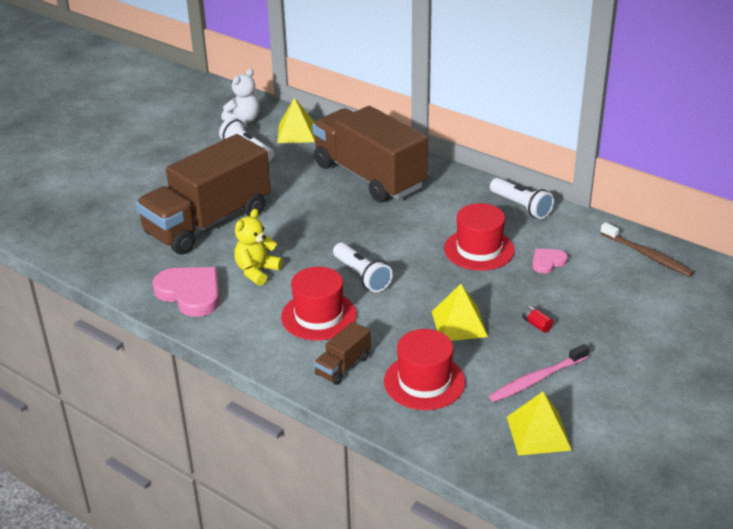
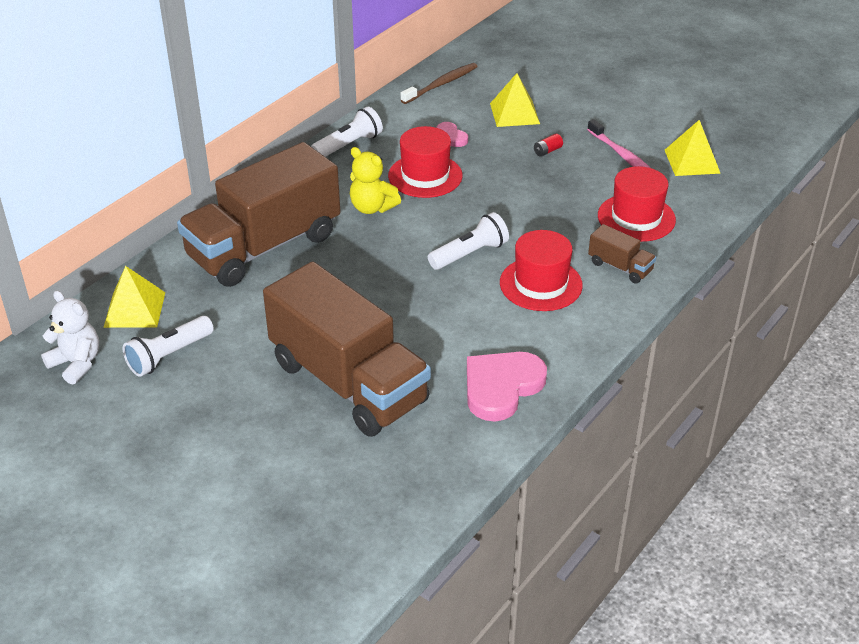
camera: 90 degrees left, 5 degrees up
yellow teddy bear [234,209,283,286] -> yellow teddy bear moved to [350,147,401,214]
yellow pyramid [432,284,488,341] -> yellow pyramid moved to [490,73,540,127]

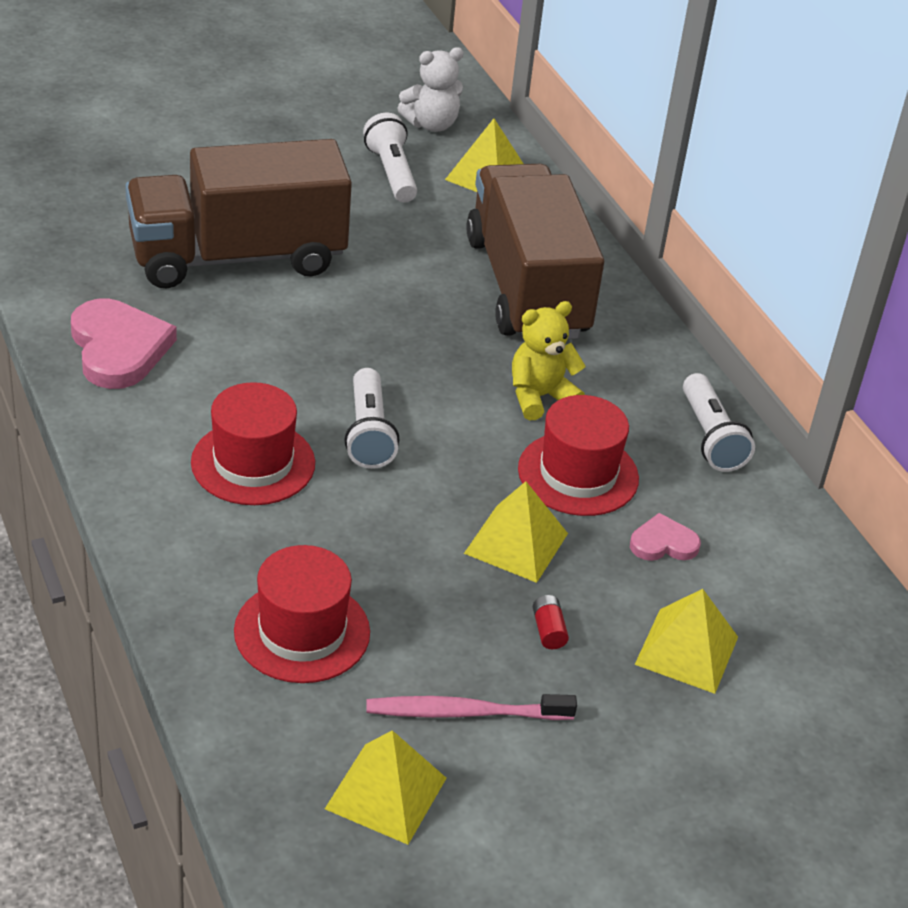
camera: 115 degrees right, 0 degrees up
brown toothbrush [401,63,478,104] -> none
brown truck [588,224,656,284] -> none
none -> yellow pyramid [464,481,568,583]

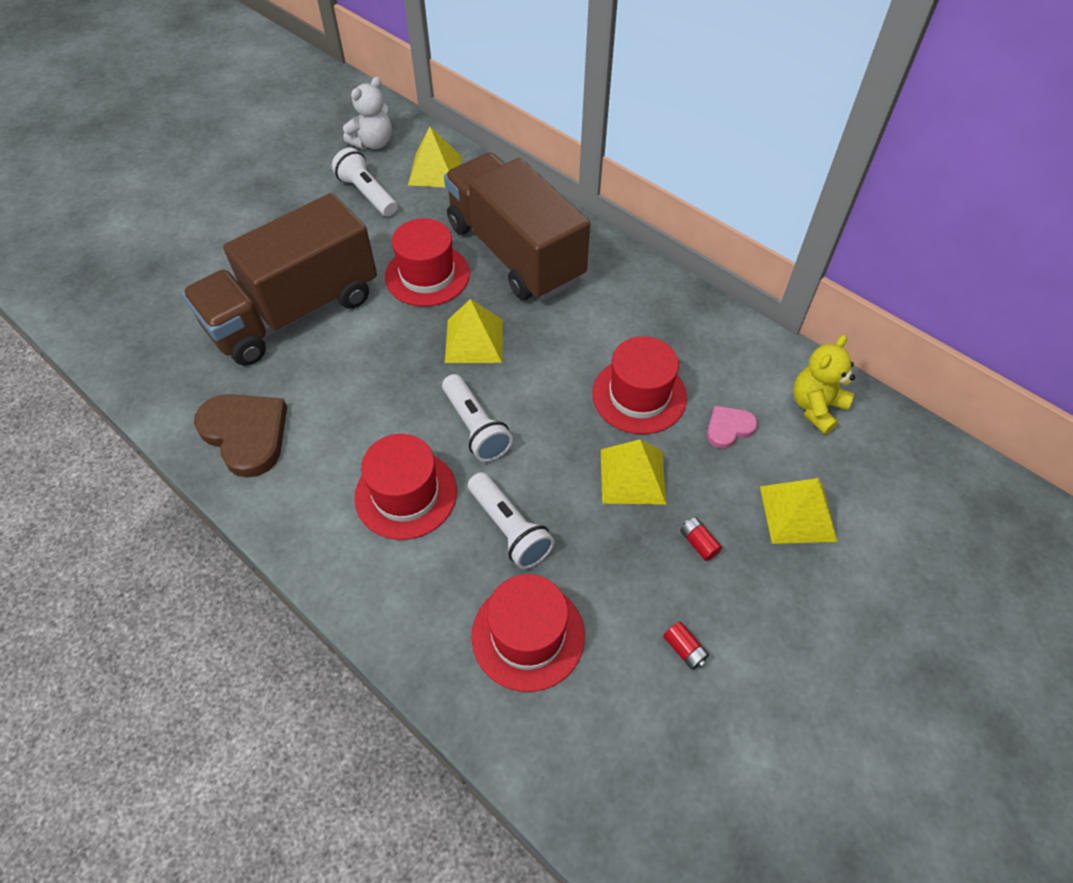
camera: 20 degrees left, 15 degrees up
pink heart [71,299,177,389] -> brown heart [194,394,287,478]
yellow pyramid [325,730,447,845] -> yellow pyramid moved to [445,299,503,363]
pink toothbrush [366,694,577,720] -> red battery [663,621,709,670]
yellow teddy bear [512,301,586,421] -> yellow teddy bear moved to [793,335,855,434]
white flashlight [683,373,755,472] -> white flashlight moved to [468,472,555,569]
none -> red hat [385,218,470,307]

